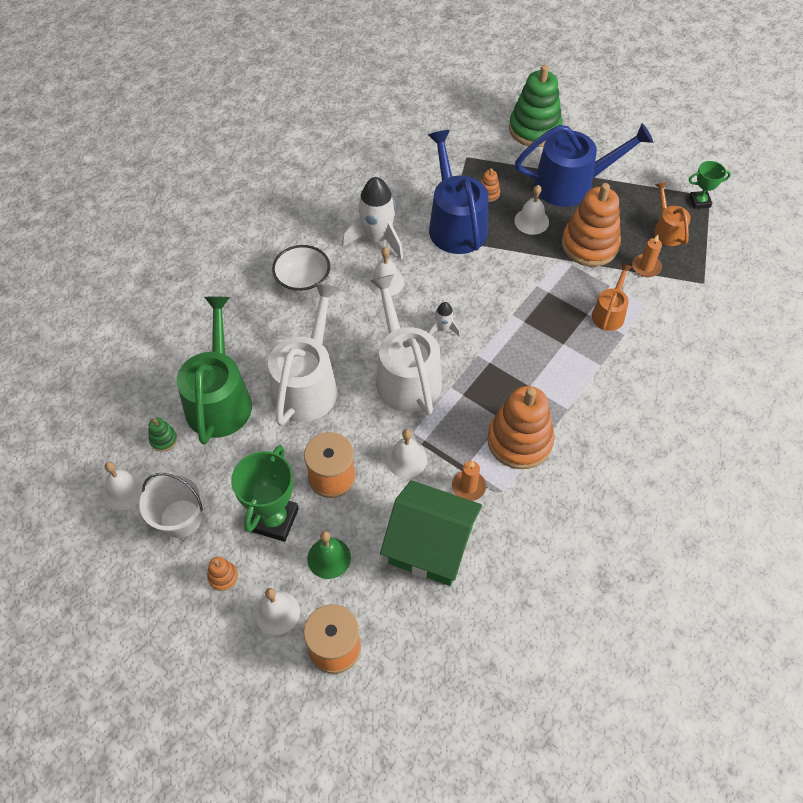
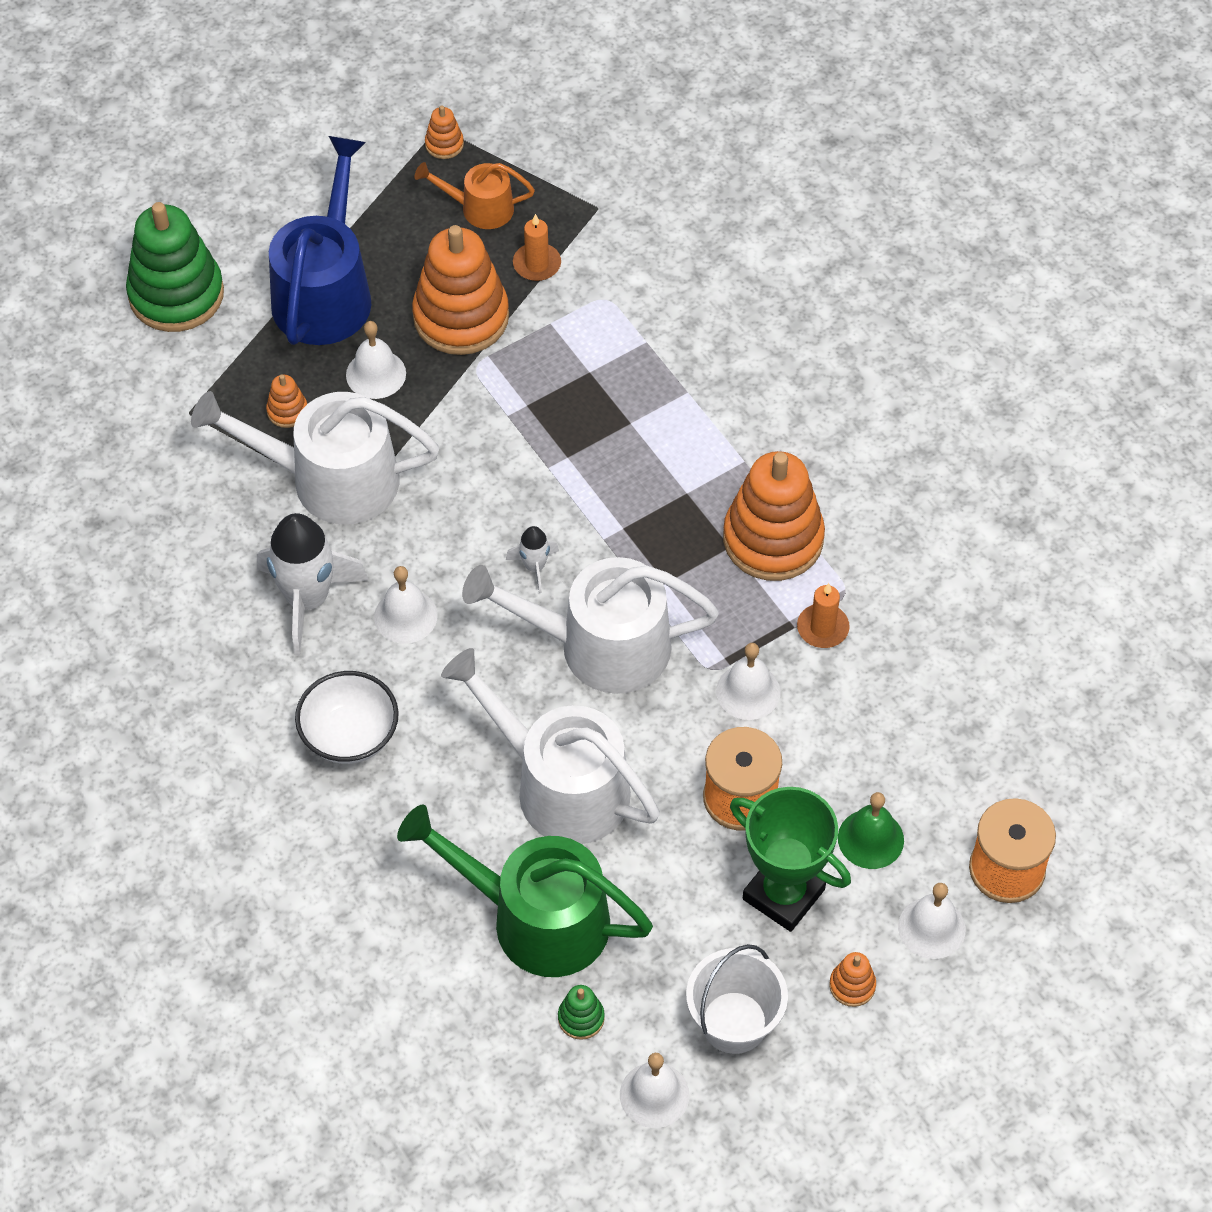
camera: 70 degrees left, 0 degrees up
green house [380,480,482,586] -> none
blue watering can [428,130,489,254] -> white watering can [191,391,439,525]
orange watering can [592,263,632,331] -> none
green trophy [689,161,731,209] -> orange stacking toy [425,105,464,159]

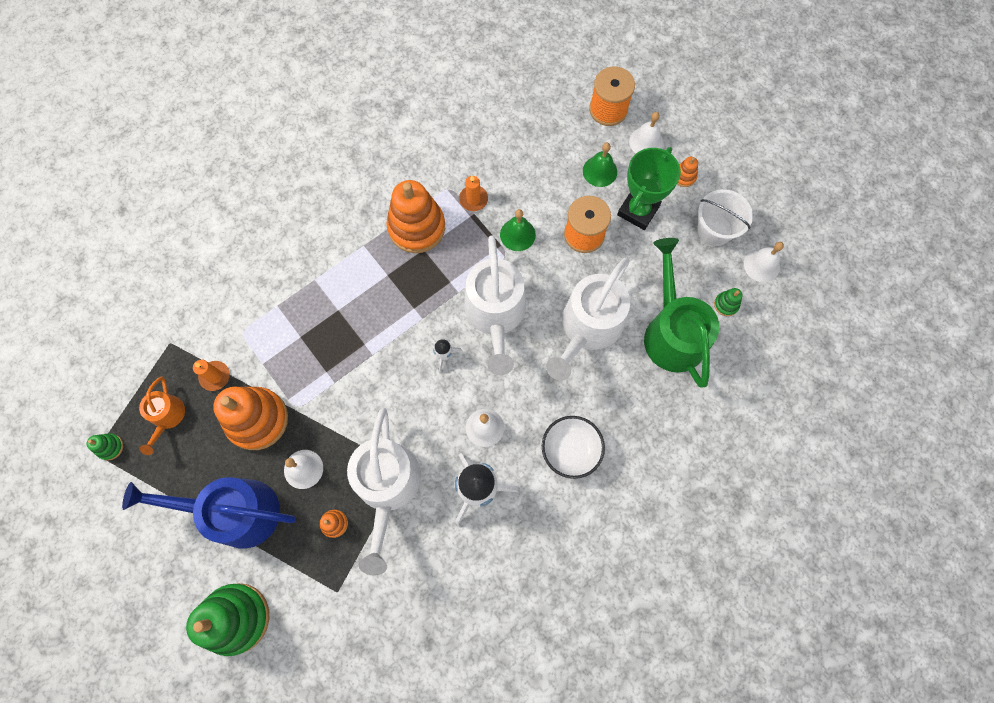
camera: 95 degrees left, 15 degrees up
green watering can [397,804,653,977] -> green watering can turned 150 degrees clockwise [644,238,719,388]
orange stacking toy [425,105,464,159] -> green stacking toy [86,433,123,461]
white bell [716,643,781,720] -> green bell [500,209,536,251]

